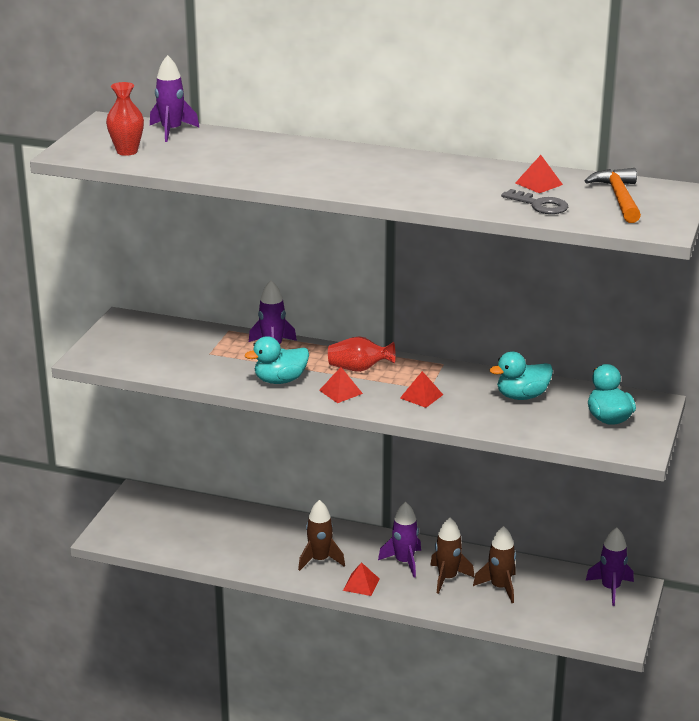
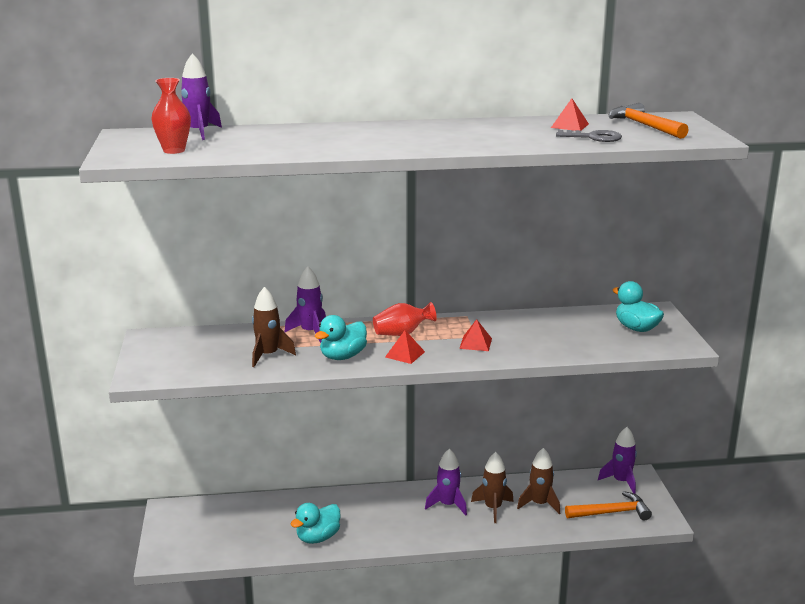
camera: 25 degrees left, 5 degrees down
brown rocket [298,500,345,571] -> brown rocket moved to [252,287,296,367]
red pyramid [343,562,380,596] -> none
turquoise duck [490,351,553,400] -> turquoise duck moved to [291,503,341,544]
none -> orange hammer [565,491,652,520]

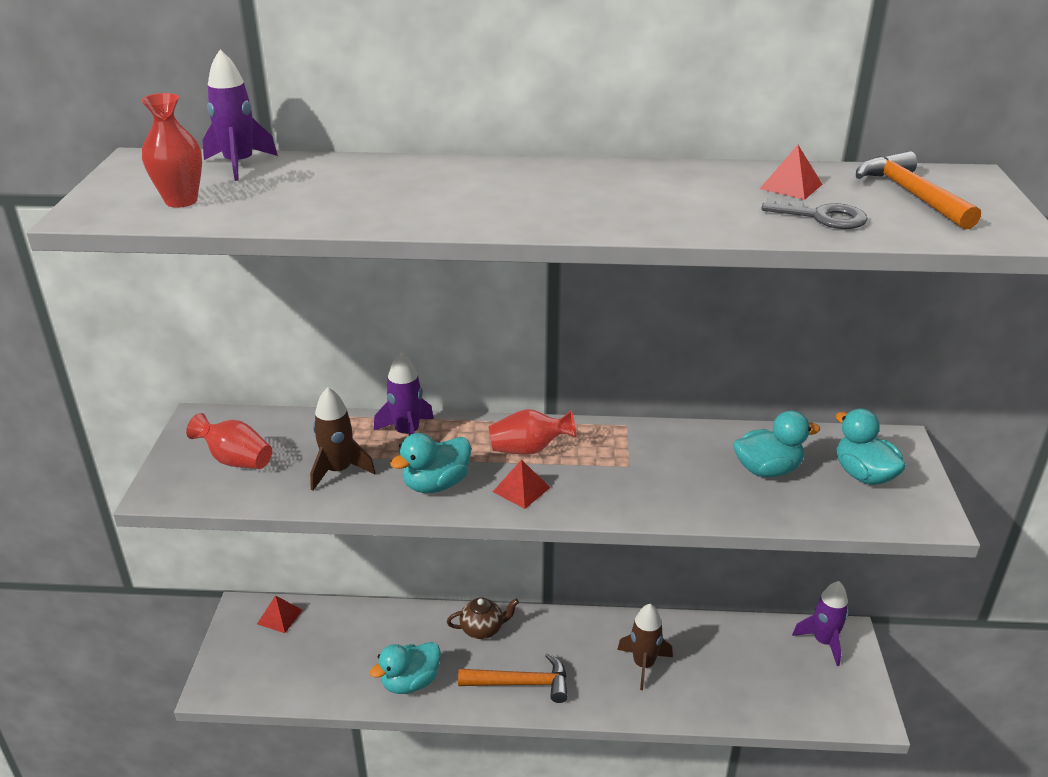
camera: 10 degrees right, 10 degrees up
purple rocket [425,449,467,516] -> none
red pyramid [459,319,492,351] -> red pyramid moved to [257,595,302,633]
brown rocket [517,448,560,514] -> none
orange hammer [565,491,652,520] -> orange hammer moved to [458,653,568,703]
none -> red vase [186,413,272,469]
none -> brown teapot [447,598,519,639]
none -> turquoise duck [733,411,820,477]

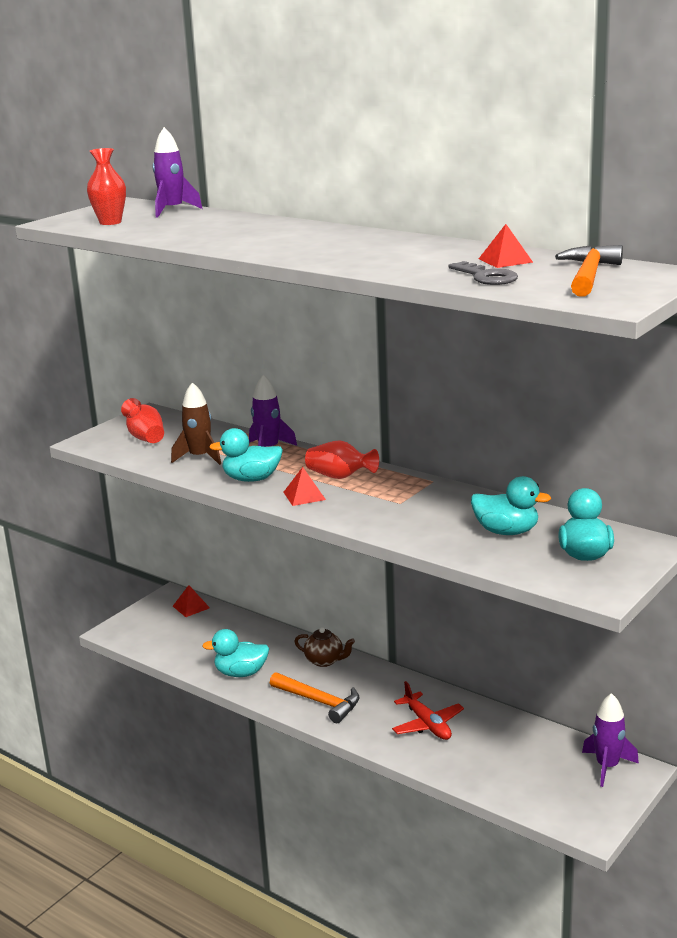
camera: 35 degrees right, 10 degrees down
brown rocket [617,604,673,690] -> red plane [392,681,464,740]

